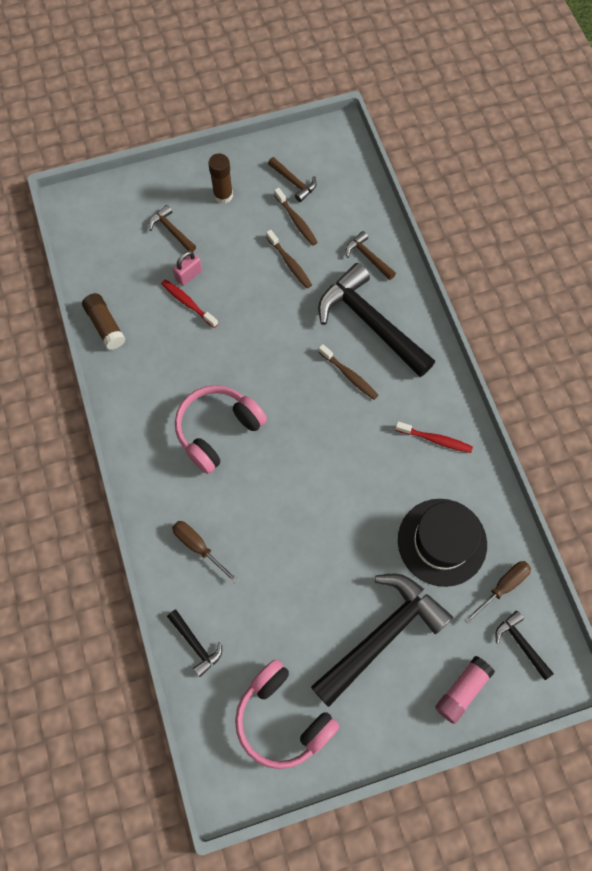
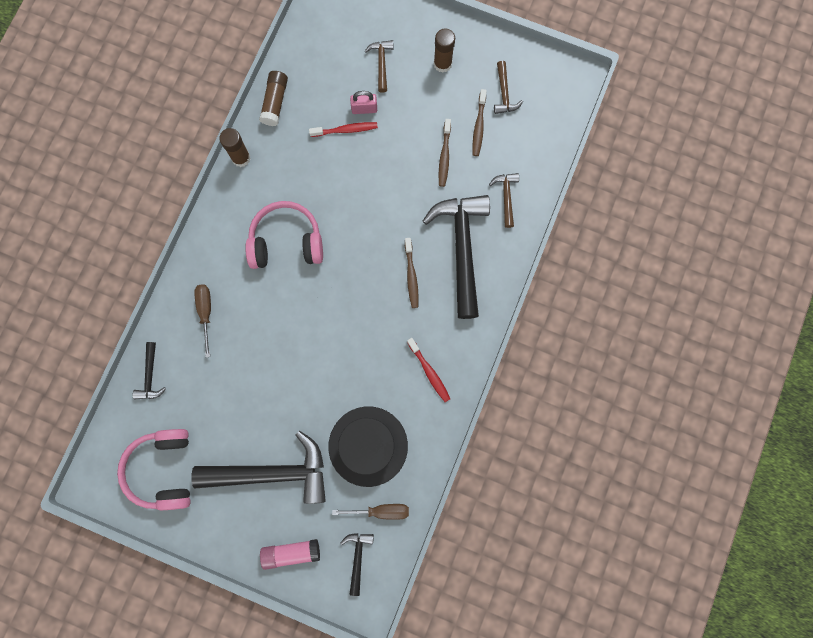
camera: 40 degrees right, 10 degrees up
red toothbrush [161,279,218,328] -> red toothbrush turned 90 degrees clockwise [309,122,378,137]
none -> brown glue stick [219,128,251,167]

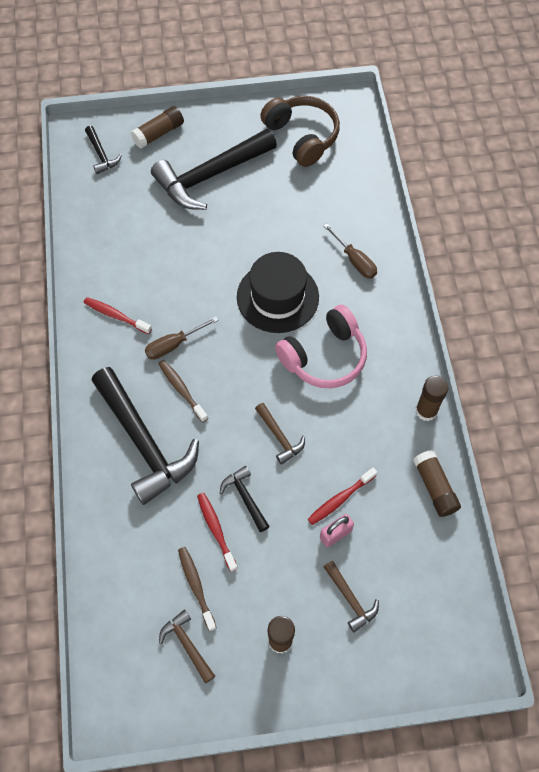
camera: 150 degrees right, 15 degrees down
pink headphones [117,429,190,510] -> brown headphones [260,96,340,167]
black hammer [133,342,166,400] -> black hammer moved to [220,466,270,532]
pink glue stick [260,539,320,570] -> brown glue stick [131,106,184,149]
black hat [328,406,408,487] -> black hat moved to [237,252,319,333]
brown screwdriver [332,504,409,520] -> brown screwdriver moved to [145,317,219,360]
brown toothbrush [439,119,451,187] -> red toothbrush [197,493,238,572]
brown hammer [489,173,519,228] -> brown hammer moved to [255,403,305,465]

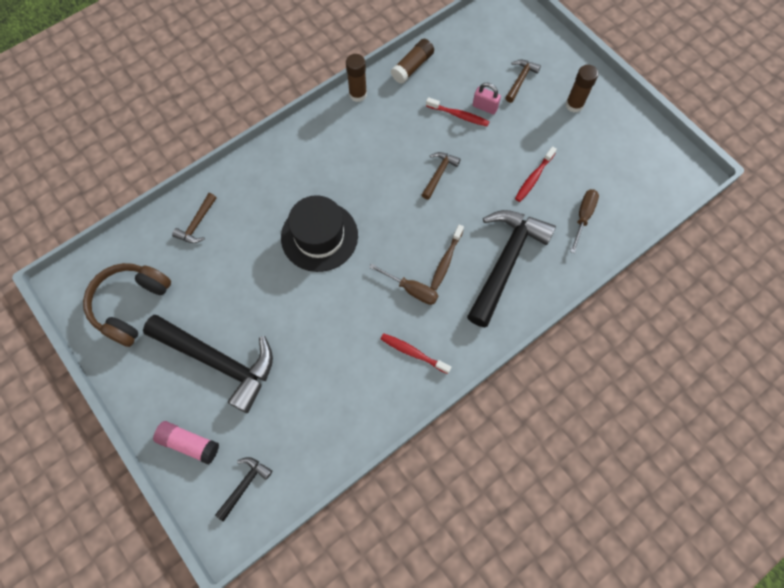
camera: 120 degrees left, 5 degrees up
red toothbrush [84,297,152,334] -> red toothbrush turned 120 degrees clockwise [381,333,452,374]
brown glue stick [131,106,184,149] -> pink glue stick [153,421,219,464]
brown hammer [159,610,215,683] -> brown hammer moved to [172,193,217,243]
brown toothbrush [178,547,217,631] -> none
black hammer [220,466,270,532] -> none
pink headphones [275,305,367,388] -> none
brown screwdriver [323,223,377,279] -> brown screwdriver moved to [570,189,599,253]

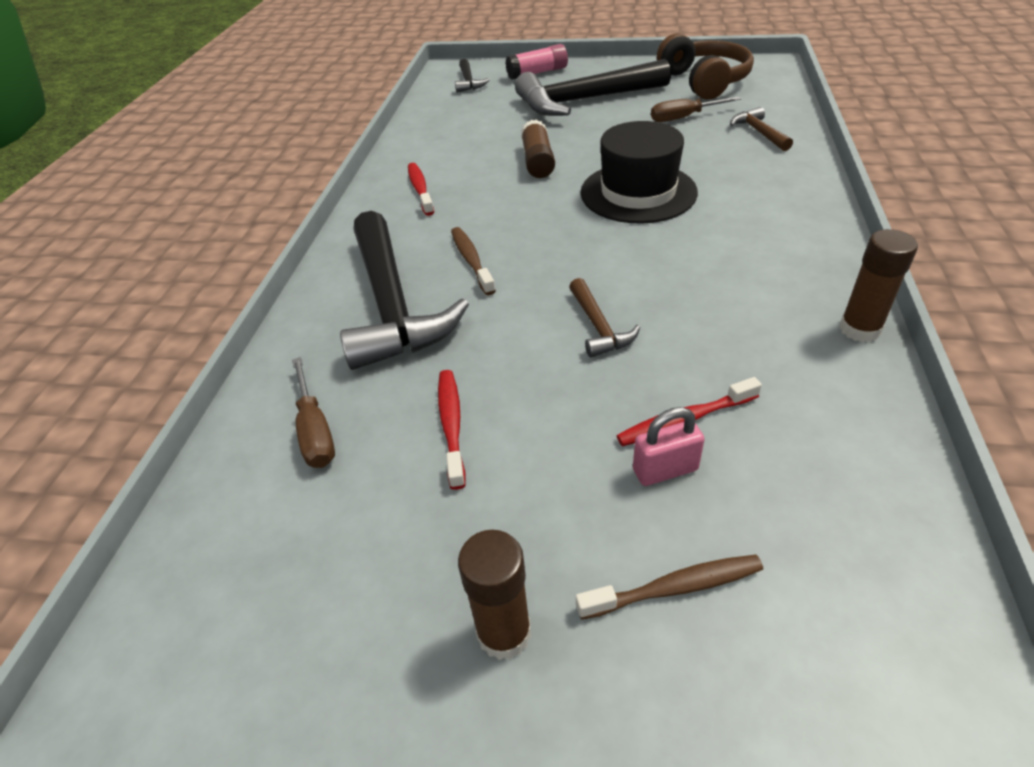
camera: 140 degrees right, 25 degrees down
brown screwdriver [369,264,438,305] -> brown screwdriver moved to [651,96,741,122]
red toothbrush [381,333,452,374] -> red toothbrush turned 90 degrees counterclockwise [408,163,434,216]
brown glue stick [391,39,434,84] -> brown glue stick moved to [521,119,555,178]
brown hammer [505,60,541,103] -> brown toothbrush [576,555,763,620]

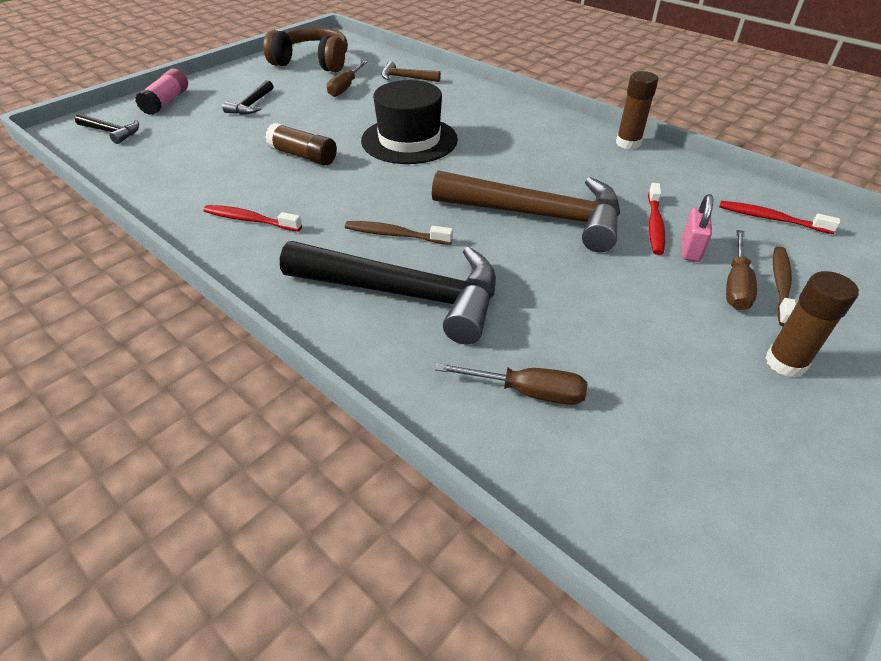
camera: 60 degrees left, 0 degrees up
red toothbrush [438,370,466,490] -> red toothbrush moved to [719,201,840,234]
black hammer [515,59,671,116] -> black hammer [222,80,273,115], size x0.45
brown hammer [569,278,640,358] -> brown hammer [432,170,620,253], size x2.21
none -> brown screwdriver [726,230,757,310]

